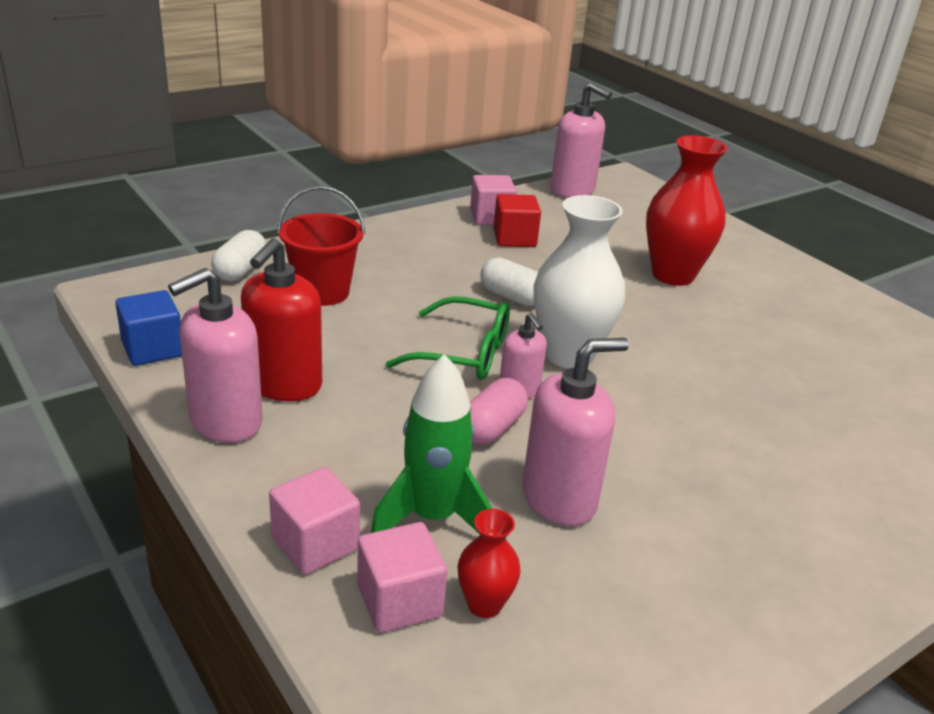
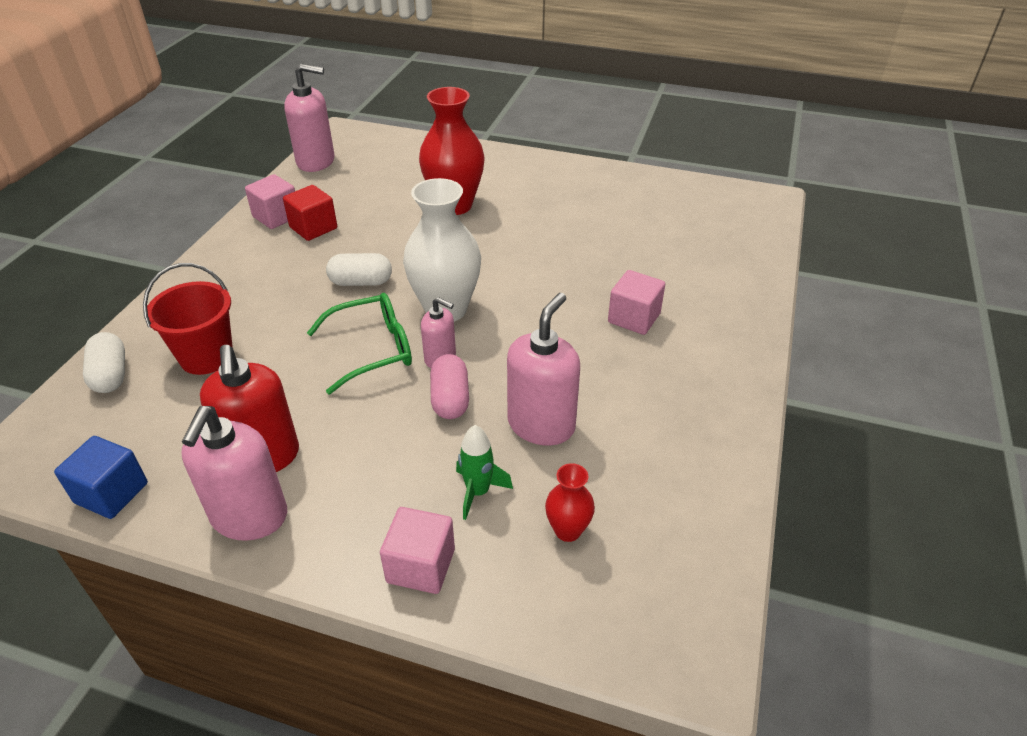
camera: 35 degrees left, 10 degrees up
pink cube [357,522,447,633] -> pink cube moved to [608,270,665,335]
green rocket [371,354,493,534] -> green rocket [456,425,513,520], size x0.62

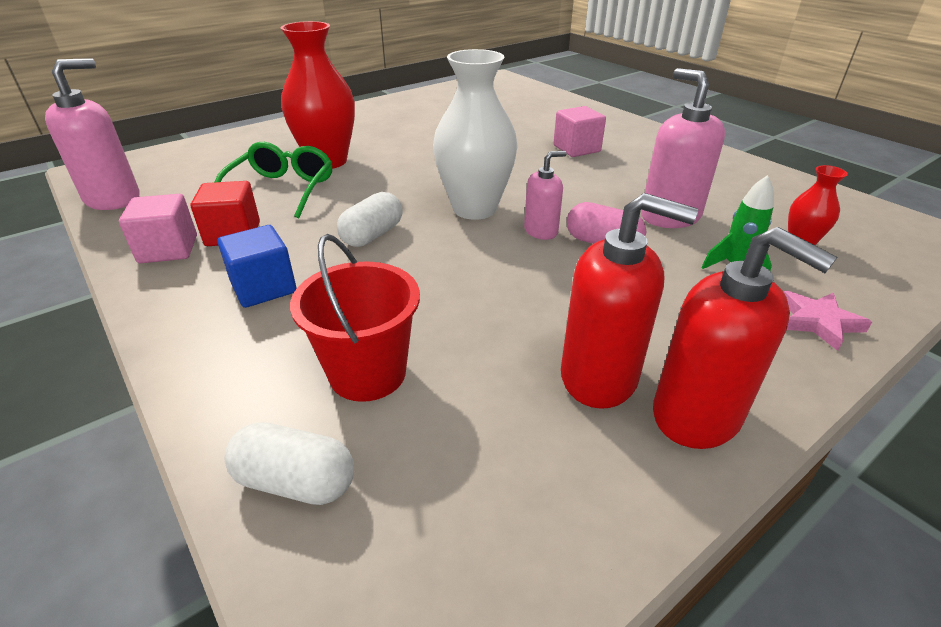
camera: 55 degrees left, 5 degrees down
blue cube [54,436,148,519] -> blue cube moved to [217,225,297,308]
pink soap dispenser [181,406,287,541] -> red soap dispenser [653,227,838,449]
green glasses [307,293,412,394] -> green glasses moved to [214,142,332,218]
pink cube [380,507,455,594] -> pink star [783,291,872,351]

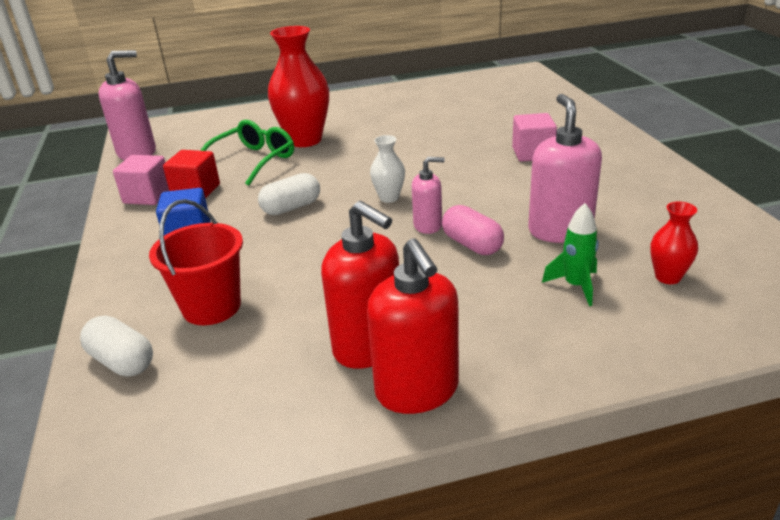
camera: 25 degrees right, 5 degrees down
white vase [433,49,518,220] -> white vase [370,135,405,203], size x0.49
pink star [783,291,872,351] -> none

